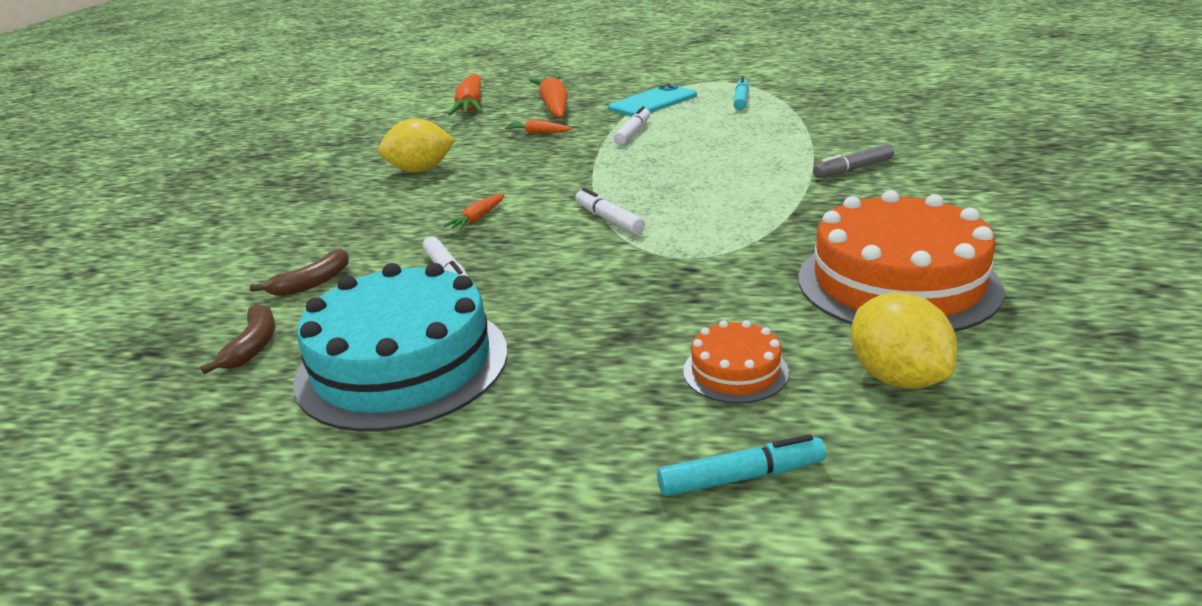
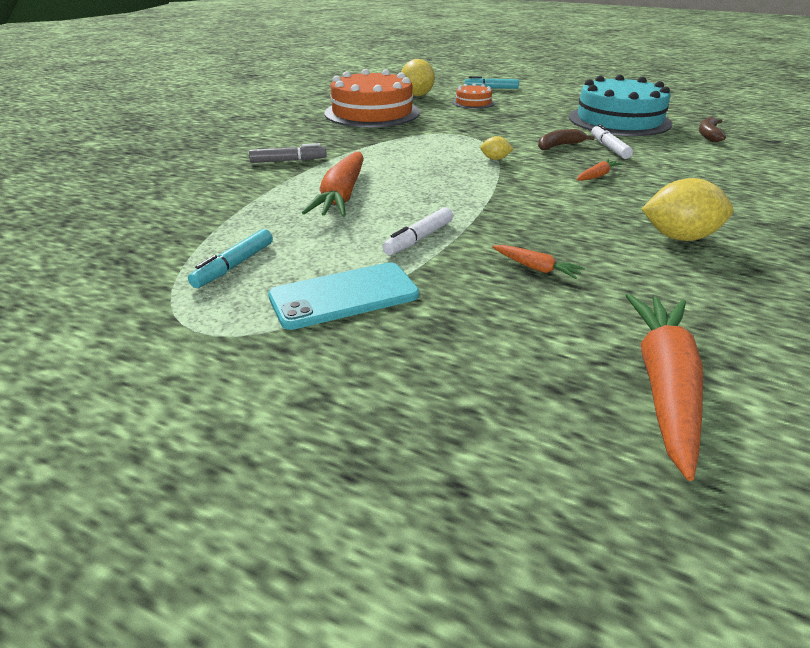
camera: 165 degrees left, 5 degrees up
brown banana [250,248,349,296] -> brown banana moved to [538,129,595,150]
orange carrot [529,76,568,118] -> orange carrot moved to [302,152,364,217]
white marker [575,188,645,235] -> yellow lemon [480,136,513,160]

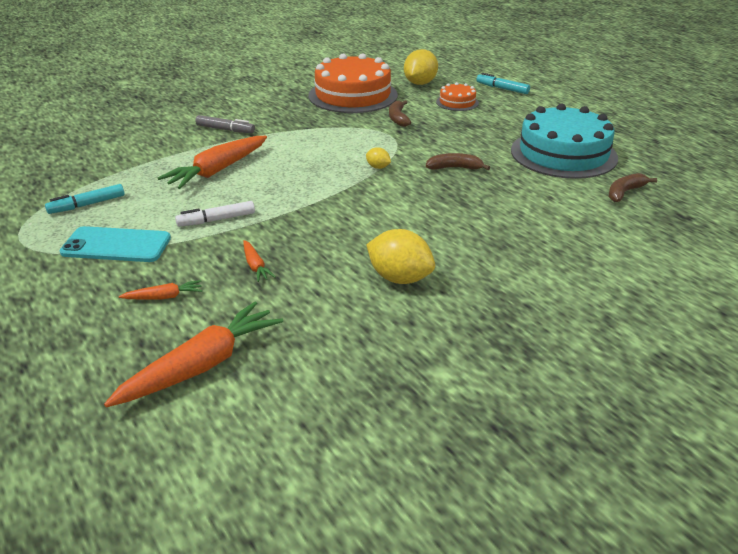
camera: 30 degrees right, 0 degrees up
orange carrot [576,159,623,181] -> orange carrot moved to [119,280,202,300]
white marker [591,124,633,159] -> none
none -> brown banana [389,100,411,127]

